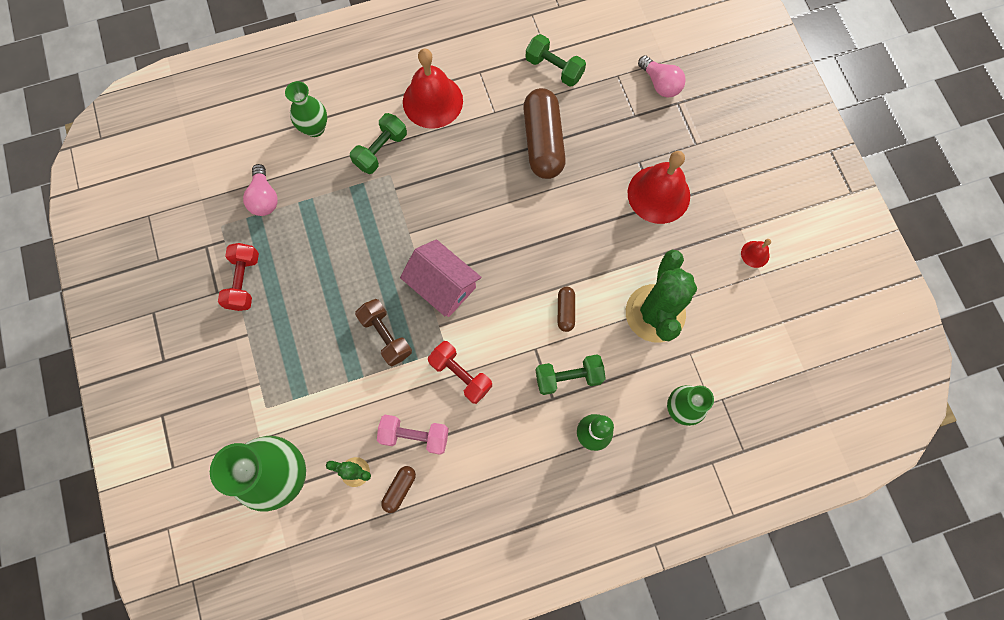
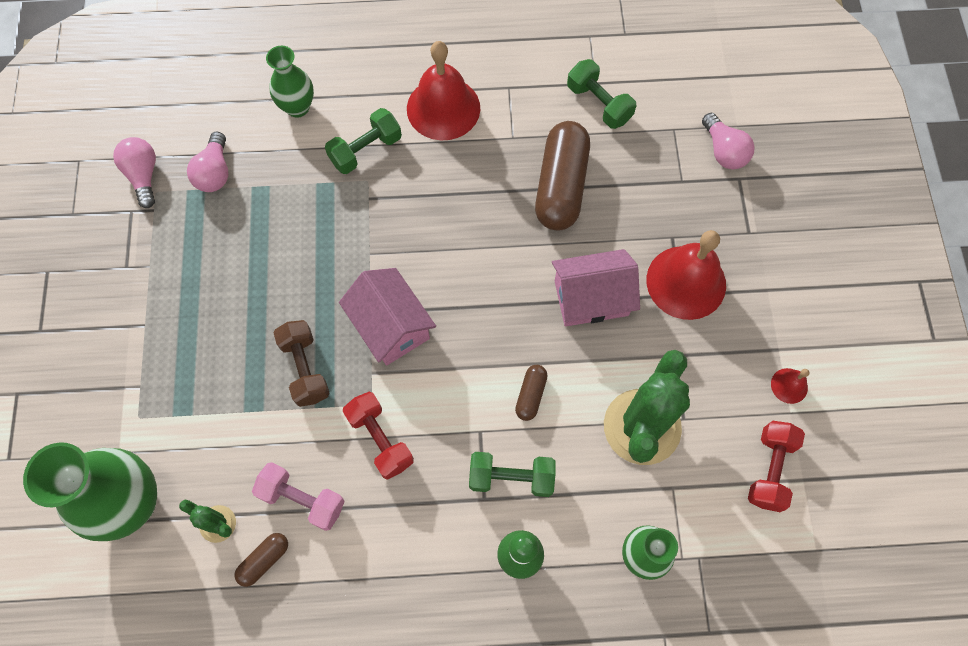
camera: 15 degrees right, 5 degrees down
red dumbbell [218,243,259,311] -> red dumbbell moved to [748,421,805,512]
none -> pink light bulb [113,137,156,208]
none -> pink house [552,249,640,327]

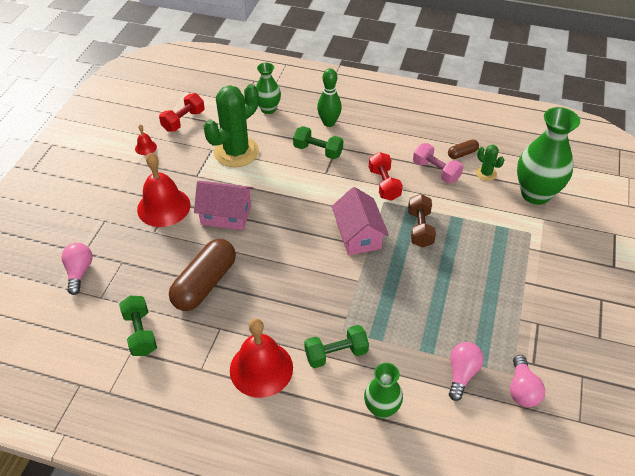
camera: 160 degrees left, 20 degrees down
brown capsule [515,365,548,421] -> none

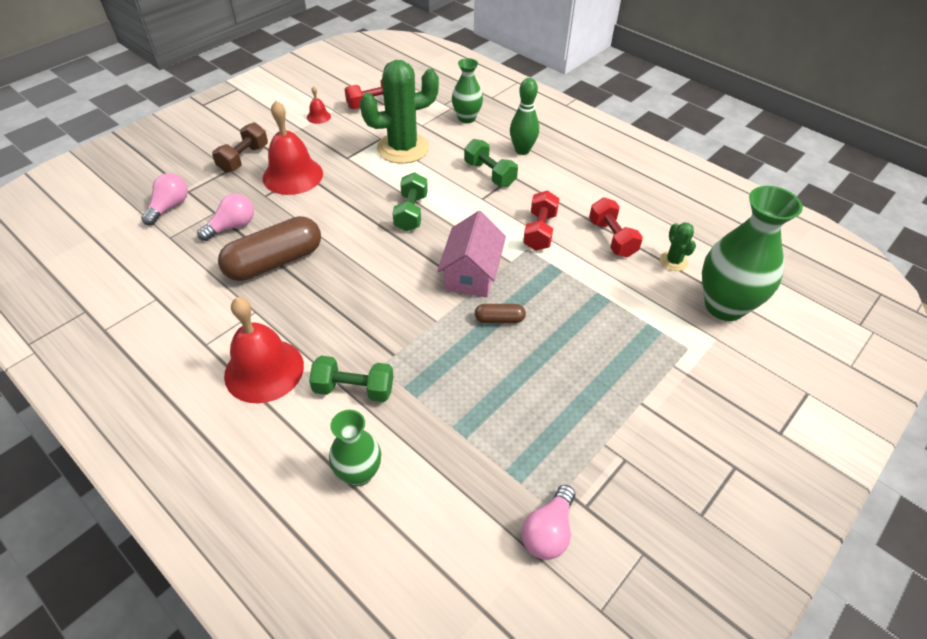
camera: 25 degrees right, 0 degrees up
green dumbbell [119,296,157,356] -> green dumbbell moved to [392,172,428,231]
pink house [194,181,253,230] -> none
brown dumbbell [408,194,436,248] -> brown dumbbell moved to [212,122,268,173]
pink dumbbell [413,143,463,183] -> red dumbbell [589,197,643,257]
brown capsule [448,139,479,159] -> brown capsule moved to [475,304,526,323]
pink light bulb [449,342,484,401] -> pink light bulb moved to [197,194,254,241]

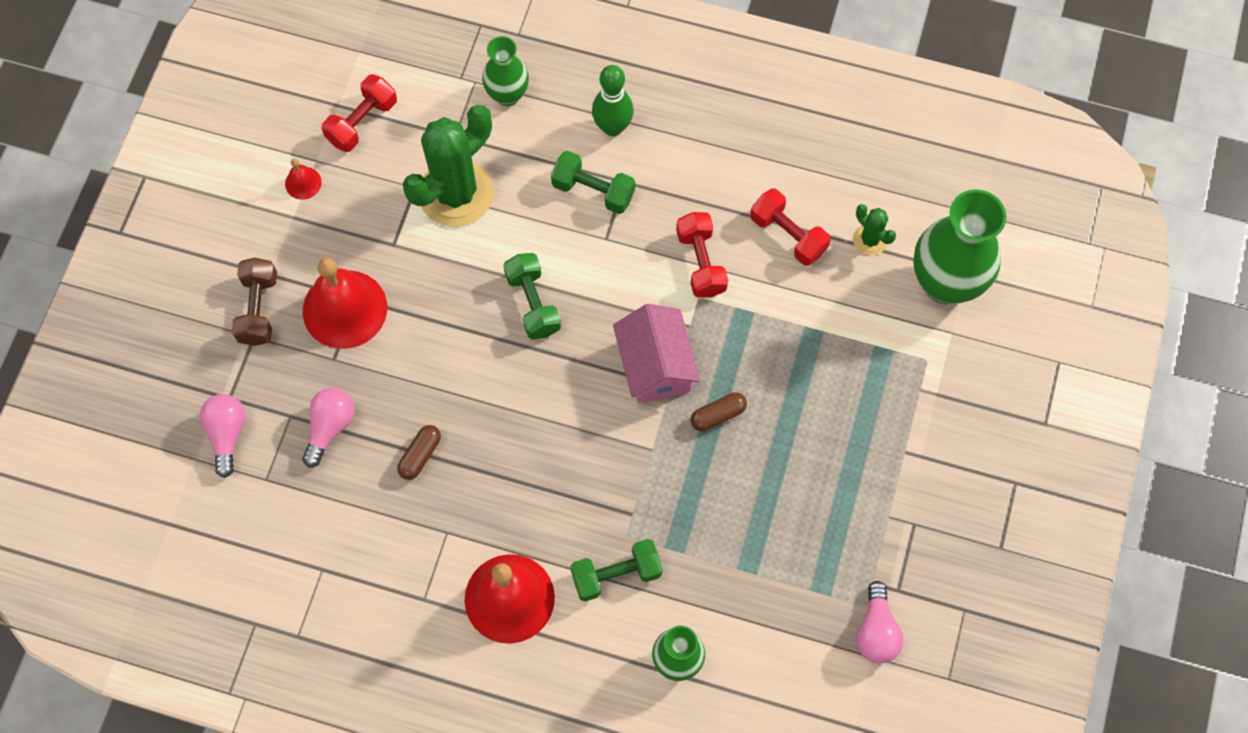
camera: 25 degrees left, 20 degrees up
brown capsule [218,216,321,281] -> brown capsule [397,425,441,480], size x0.46

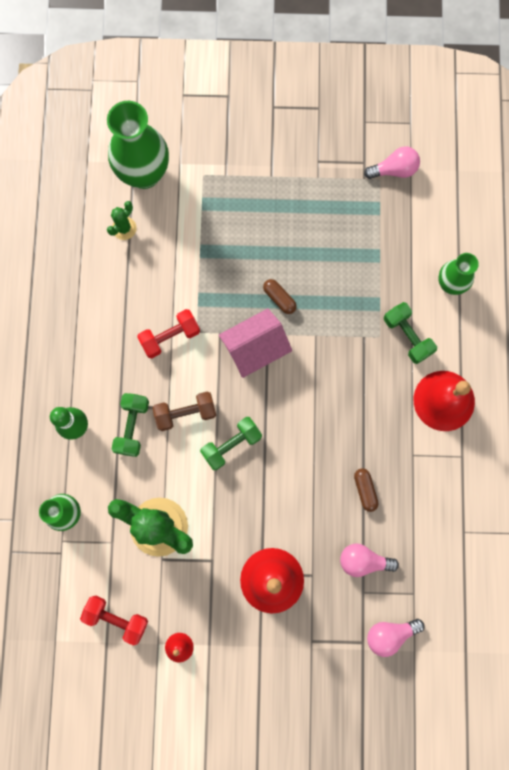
camera: 105 degrees left, 10 degrees up
brown dumbbell [232,257,277,346] -> brown dumbbell moved to [152,391,216,431]
brown capsule [397,425,441,480] -> brown capsule turned 60 degrees clockwise [354,468,378,512]
red dumbbell [750,189,831,266] -> none

